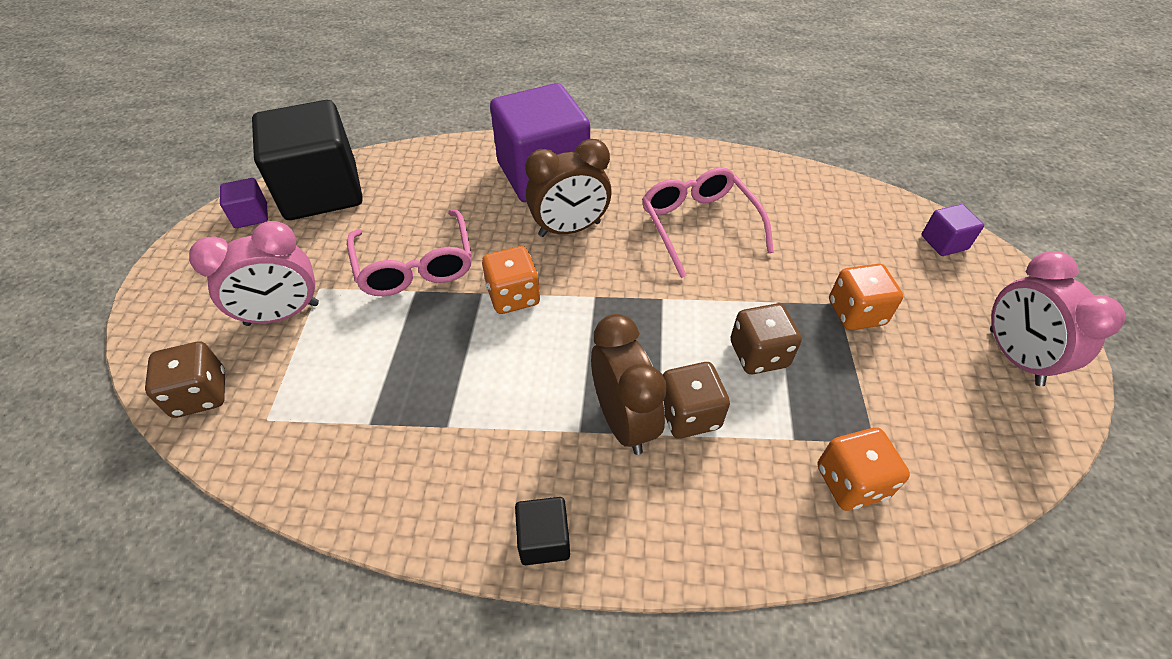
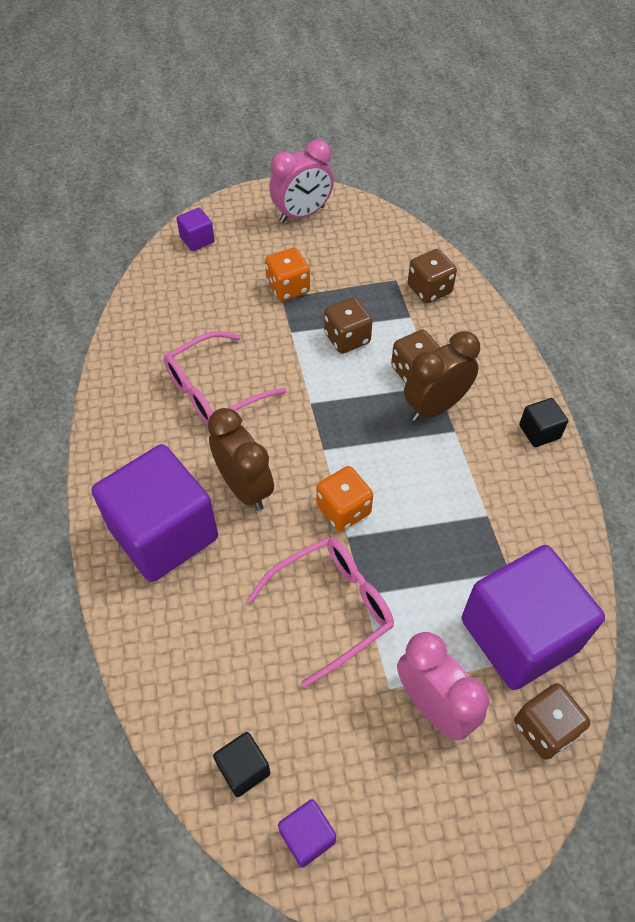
camera: 105 degrees left, 5 degrees up
black cube [252,100,363,220] -> black cube [213,732,271,797], size x0.42
orange dice [817,427,910,511] -> brown dice [408,249,457,303]
none -> purple cube [462,545,605,690]

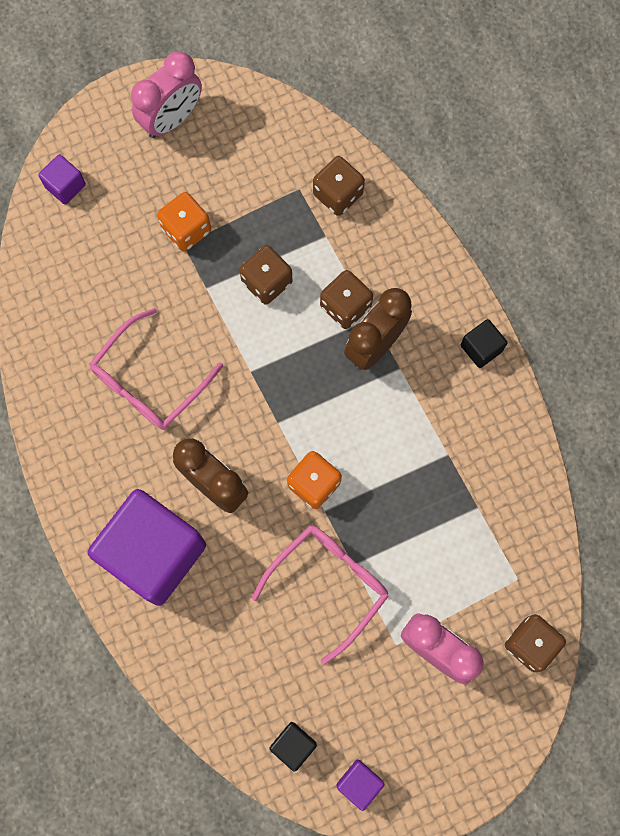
camera: 15 degrees left, 20 degrees up
purple cube [462,545,605,690] -> none

